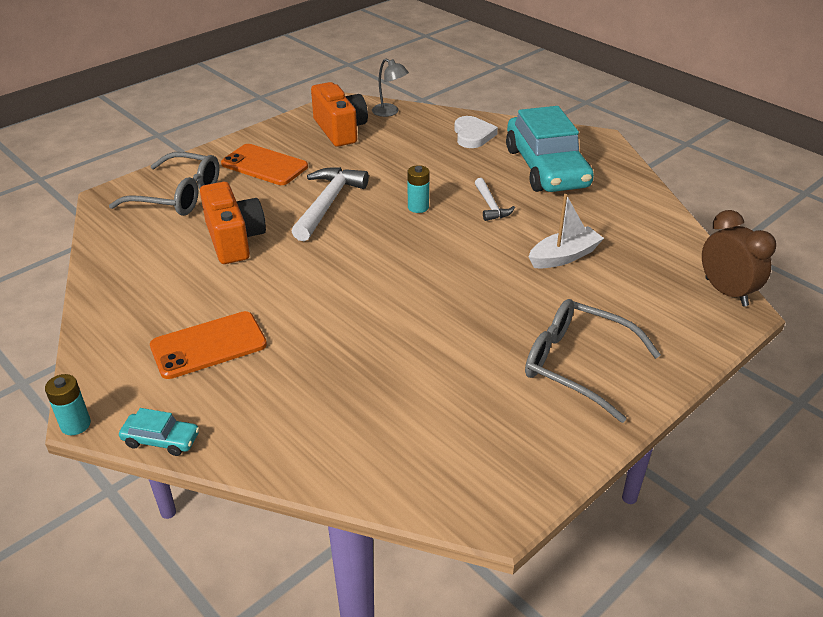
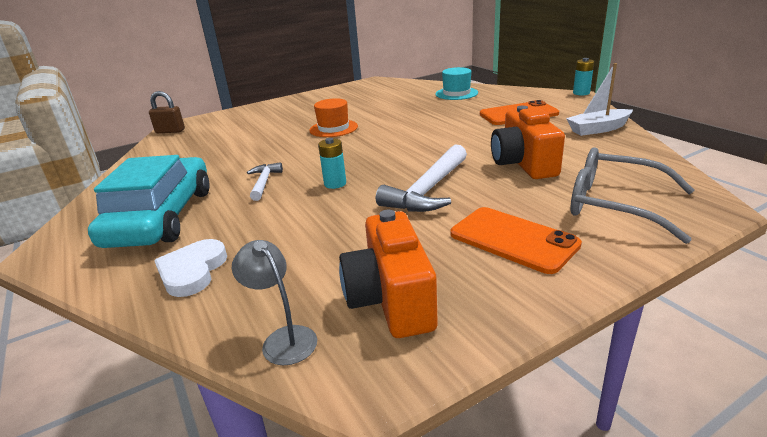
camera: 165 degrees left, 10 degrees down
turquoise car [119,408,200,456] -> none
grey glasses [525,299,661,423] -> none
white boat [529,194,604,268] -> white boat moved to [566,63,633,136]
brown clock [702,210,776,306] -> brown padlock [149,91,185,133]
none -> orange hat [309,98,358,137]
none -> turquoise hat [435,67,478,100]

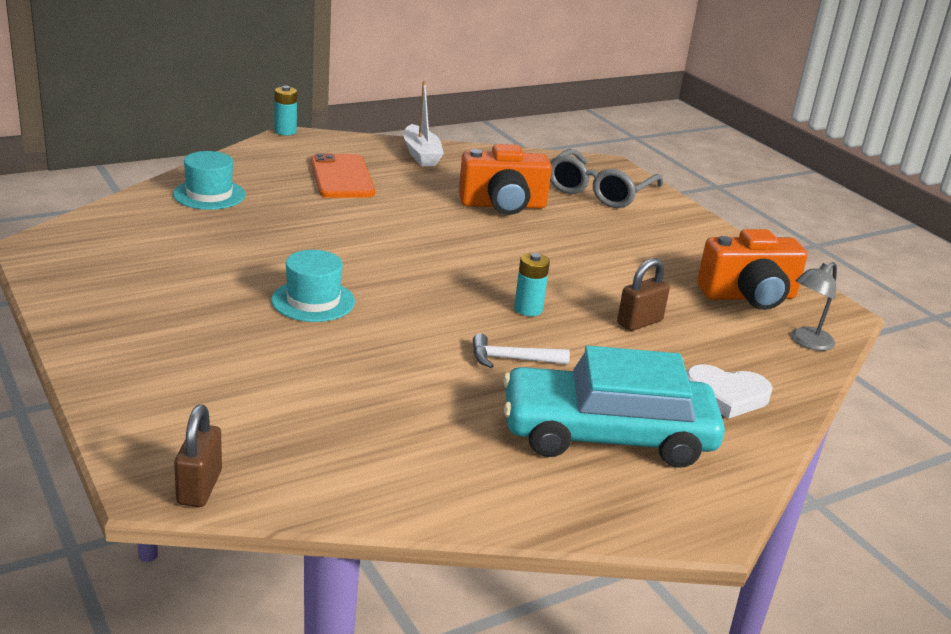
camera: 95 degrees left, 0 degrees up
orange hat [309,98,358,137] -> turquoise hat [271,250,355,322]
white hammer [376,144,467,212] -> none
orange phone [450,207,582,274] -> none
none -> brown padlock [617,258,670,331]

